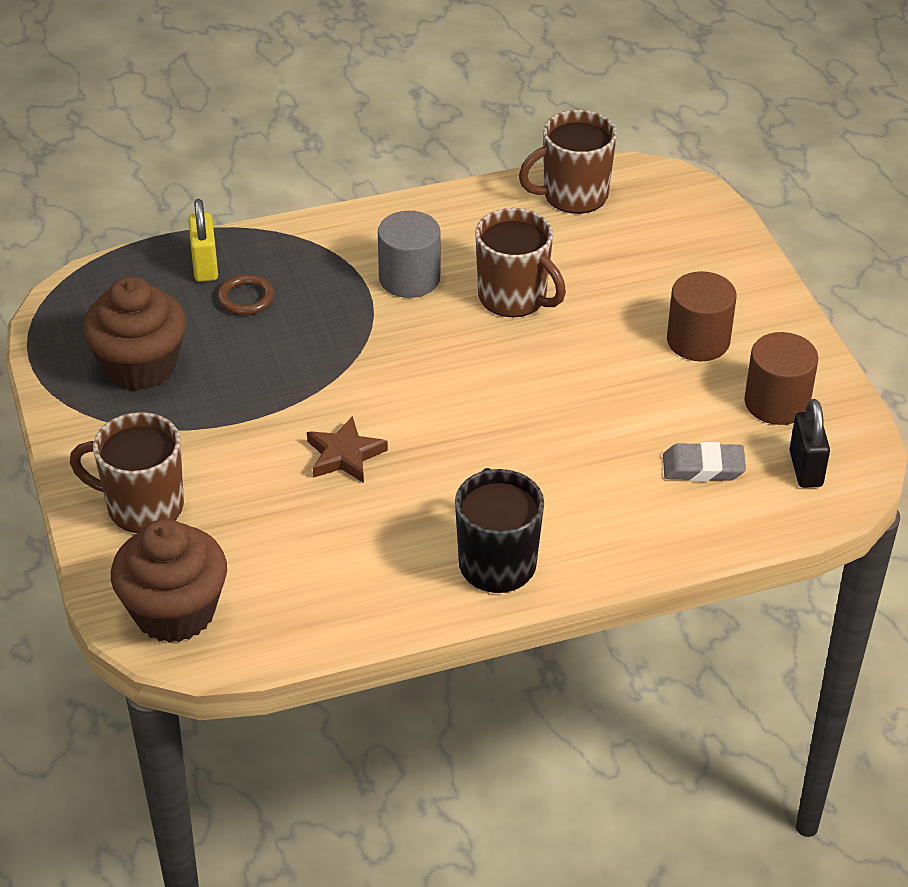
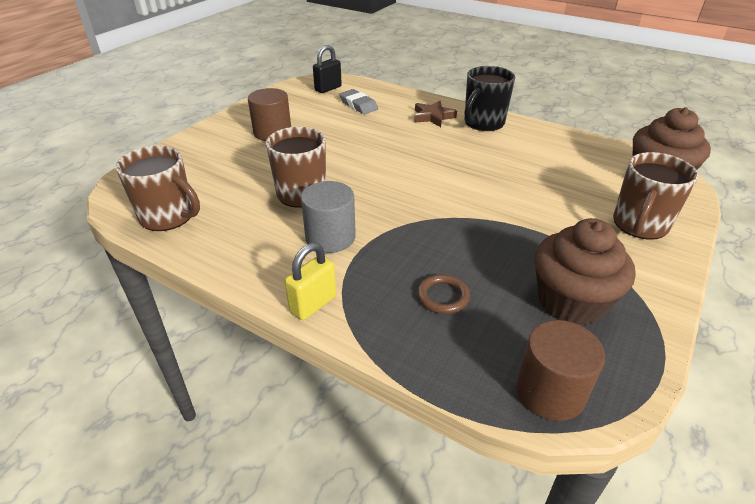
camera: 130 degrees left, 5 degrees down
brown mug [70,412,184,533] -> brown mug turned 60 degrees clockwise [613,152,698,240]
yellow padlock [188,199,218,282] -> yellow padlock moved to [285,243,336,320]
brown star [307,416,388,483] -> brown star moved to [414,101,457,127]
brown cylinder [744,332,818,425] -> brown cylinder moved to [516,320,605,421]

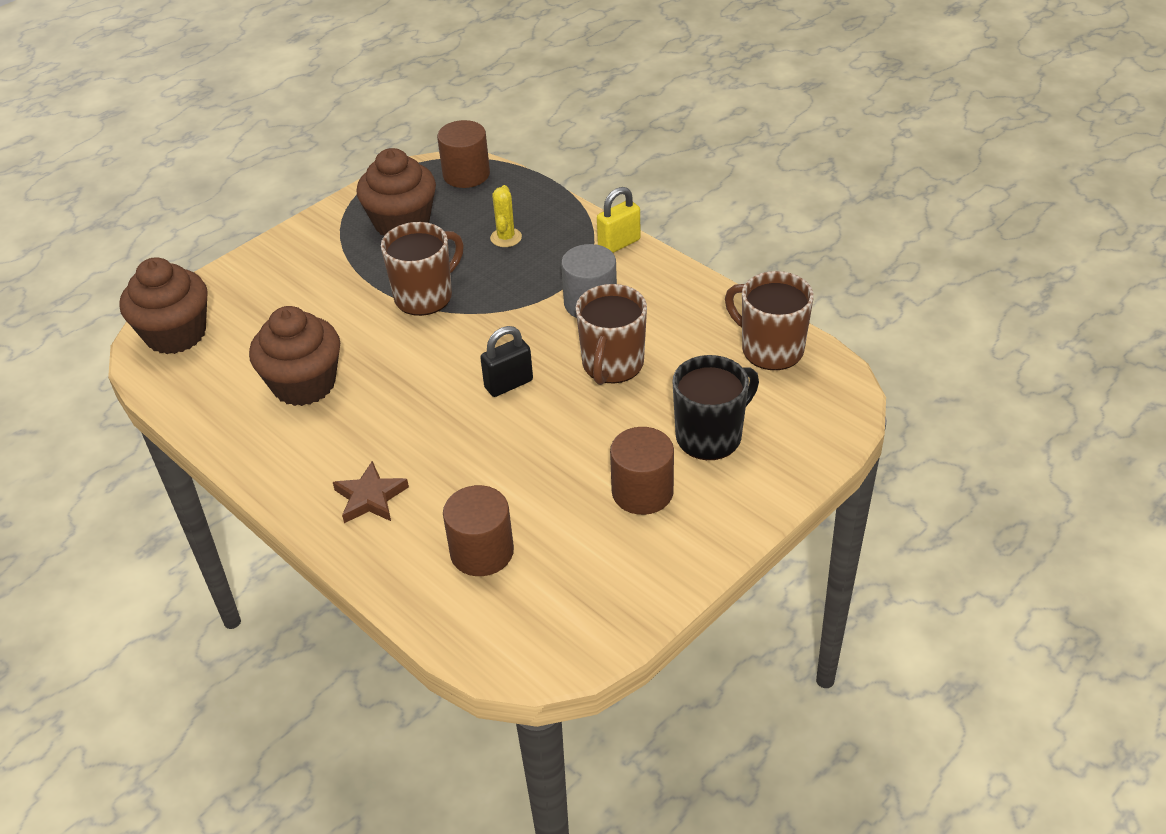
camera: 165 degrees left, 5 degrees up
black padlock [313,45,342,93] -> black padlock moved to [480,326,533,397]
grey eraser [339,89,378,114] -> brown cylinder [443,485,514,576]
brown ring [417,274,470,314] -> yellow cactus [490,185,522,247]
black mug [465,66,515,131] -> black mug moved to [672,355,759,460]
brown mug [613,152,698,240] -> brown mug moved to [381,222,464,316]
none -> brown cupcake [249,306,340,406]

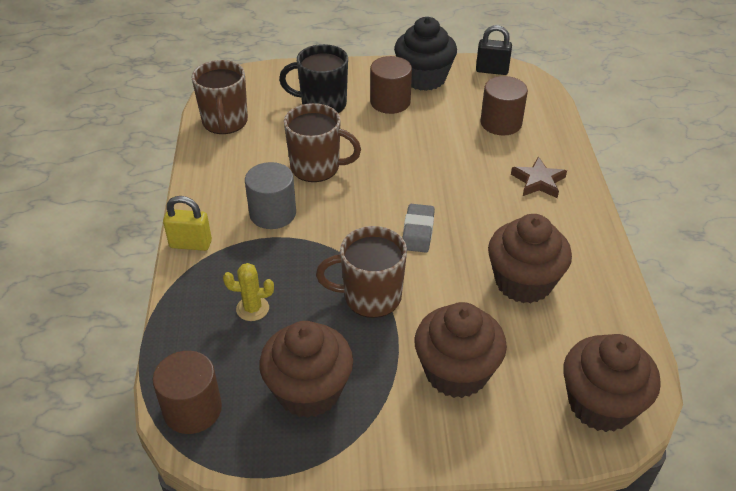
camera: 140 degrees left, 0 degrees up
black padlock [480,326,533,397] -> black padlock moved to [476,25,512,75]
yellow cactus [490,185,522,247] -> yellow cactus turned 45 degrees clockwise [223,263,274,321]
brown mug [576,284,647,385] -> brown mug turned 45 degrees clockwise [284,103,361,182]
none -> black cupcake [394,17,457,91]
none -> grey eraser [403,204,435,253]
none -> brown cupcake [414,302,507,398]

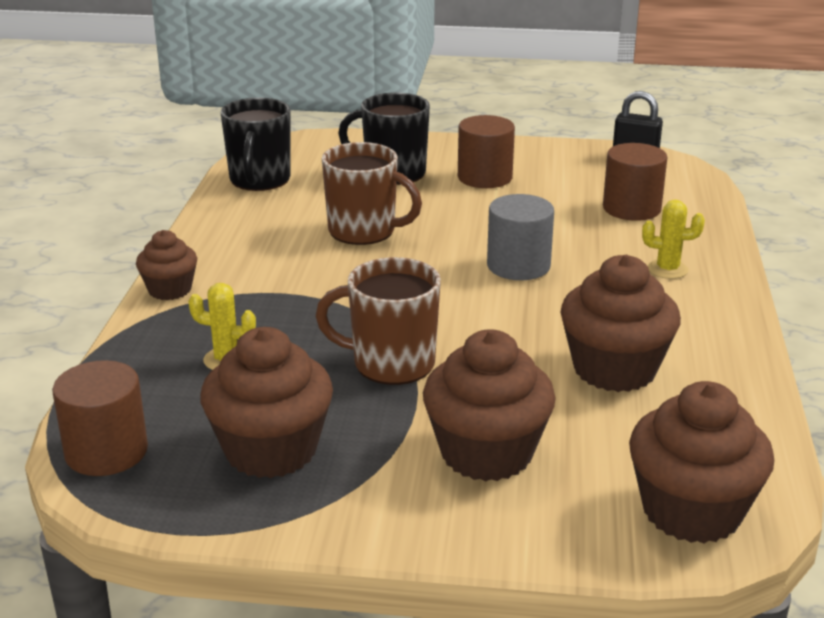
camera: 10 degrees right, 15 degrees down
yellow padlock [163,196,212,251] -> brown cupcake [136,230,197,300]
brown mug [191,60,248,134] -> black mug [221,98,291,191]
grey cylinder [245,162,296,229] -> grey cylinder moved to [487,194,554,280]
black cupcake [394,17,457,91] -> none
grey eraser [403,204,435,253] -> none
brown star [511,157,567,198] -> yellow cactus [642,200,705,279]

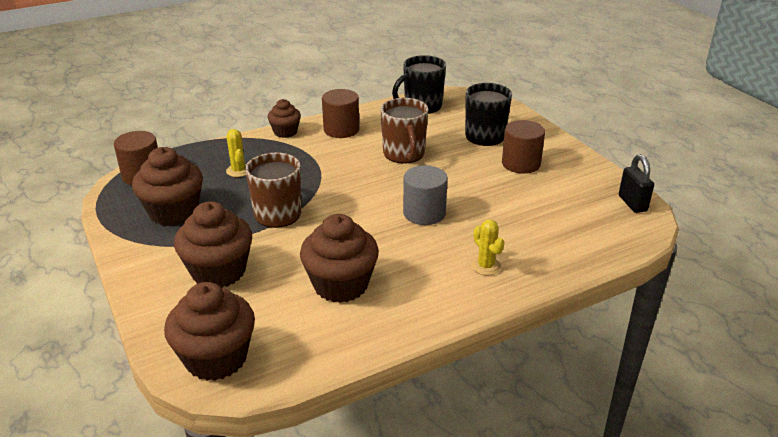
camera: 55 degrees right, 5 degrees up
brown cylinder [603,143,668,221] -> brown cylinder moved to [322,89,359,138]

